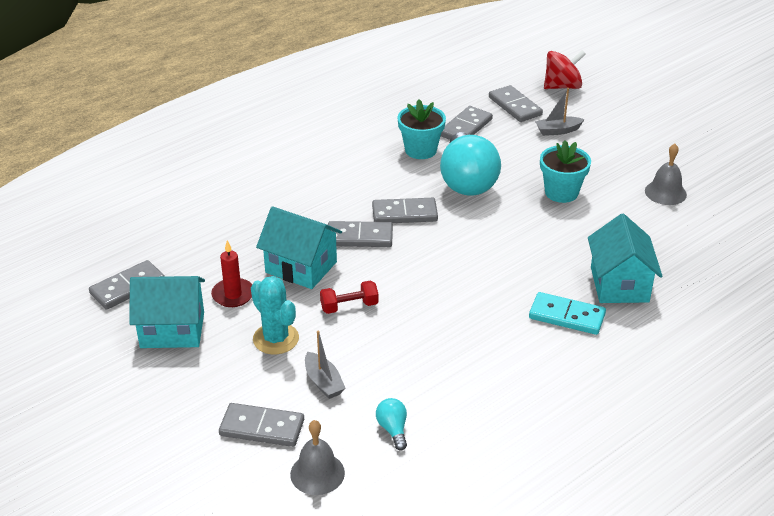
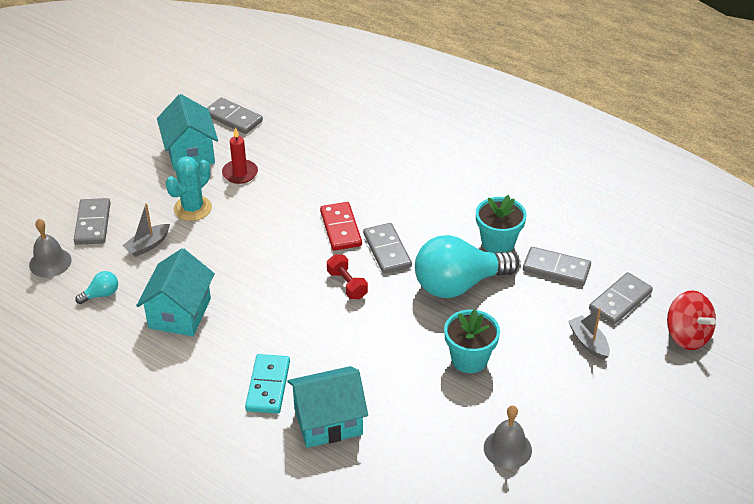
camera: 75 degrees right, 5 degrees up
turquoise house [256,206,342,289] -> turquoise house moved to [136,248,215,336]
red dumbbell [320,280,378,314] -> red dumbbell moved to [327,254,368,299]
grey domino [328,221,393,247] -> red domino [320,202,362,251]

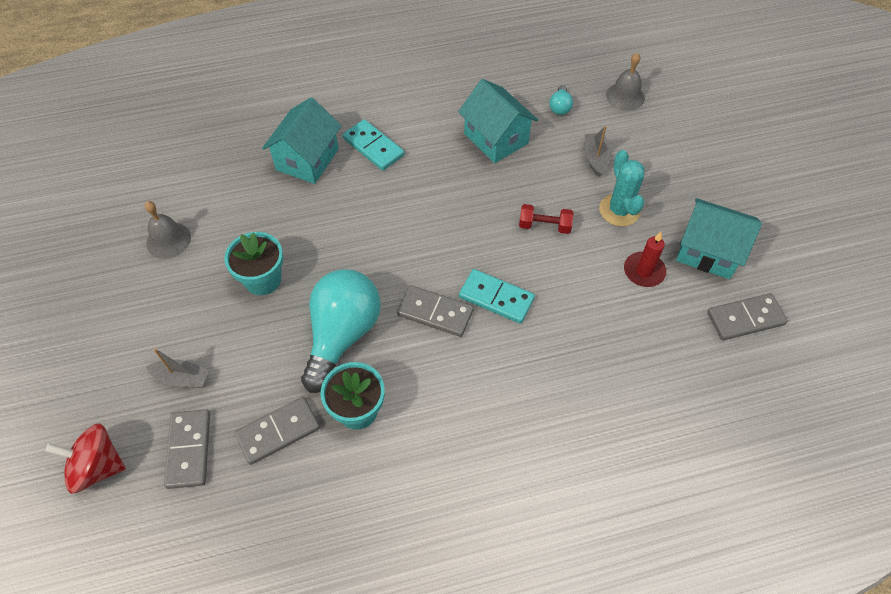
camera: 130 degrees right, 15 degrees up
grey domino [74,198,110,245] -> none
red domino [320,202,362,251] -> turquoise domino [459,269,535,324]
red dumbbell [327,254,368,299] -> red dumbbell moved to [519,204,574,234]

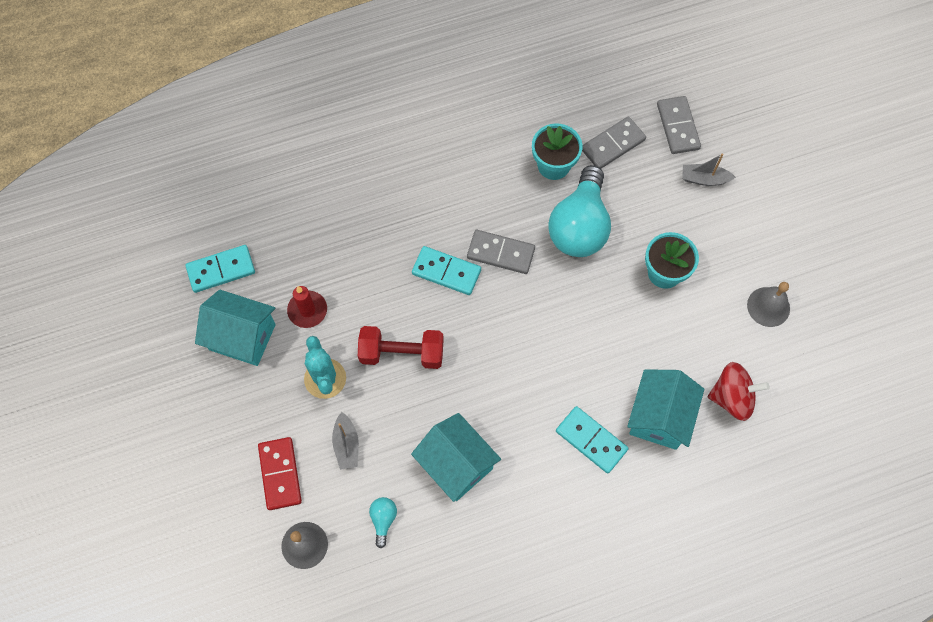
camera: 175 degrees right, 10 degrees up
red spinning top [45,423,126,494] -> red spinning top moved to [708,362,770,421]
red dumbbell [519,204,574,234] -> red dumbbell [358,326,444,369], size x1.59
grey domino [707,293,788,340] -> turquoise domino [186,245,255,293]
none -> red domino [258,437,302,510]

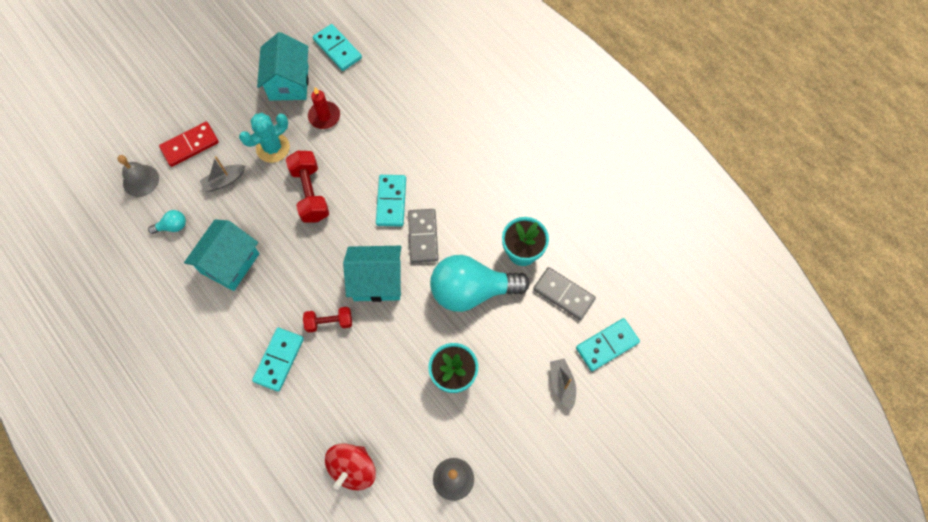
camera: 70 degrees right, 0 degrees up
turquoise house [627,369,704,450] -> turquoise house moved to [343,246,401,302]
grey domino [657,96,701,154] -> turquoise domino [576,318,640,371]
red spinning top [708,362,770,421] -> red spinning top turned 45 degrees clockwise [325,443,376,490]
none -> red dumbbell [303,307,352,333]

